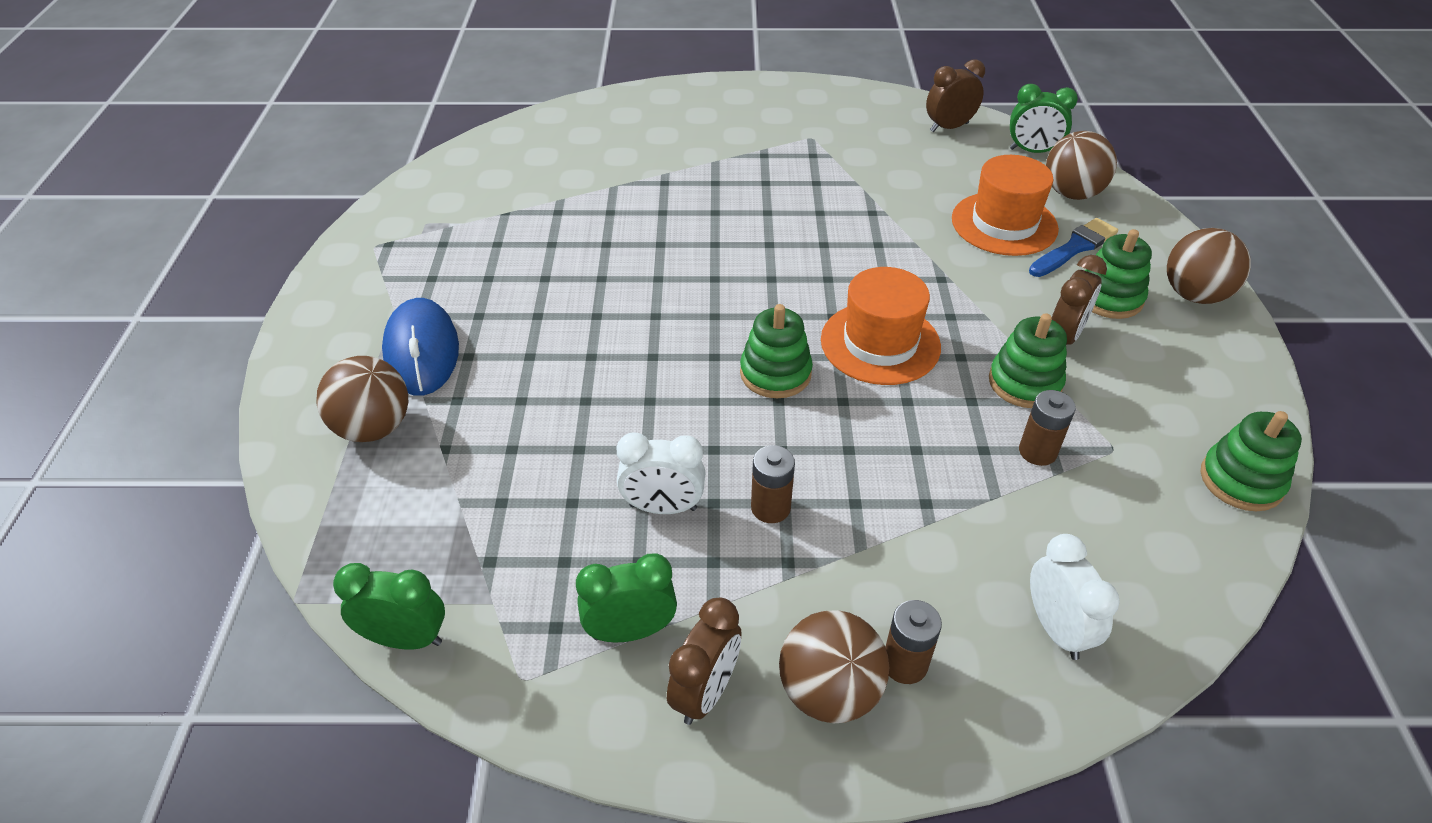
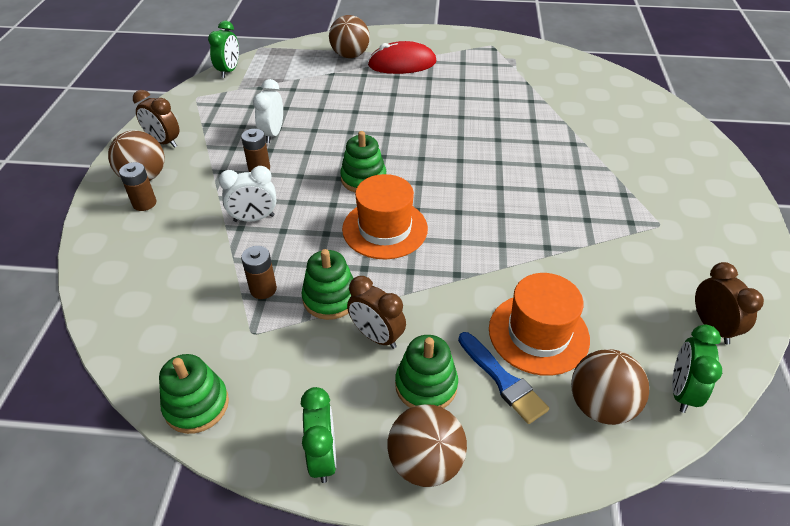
camera: 95 degrees right, 0 degrees up
blue mouse [382,298,459,396] -> red mouse [368,41,436,74]
green clock [576,554,677,642] -> green clock moved to [301,387,336,483]
white clock [1030,534,1120,660] -> white clock moved to [219,166,276,222]

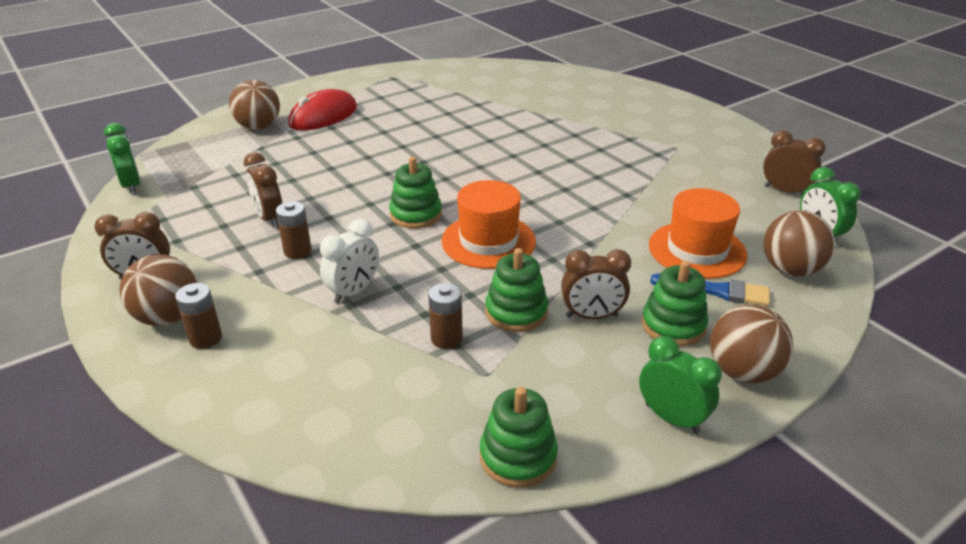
camera: 40 degrees left, 10 degrees down
white clock [253,79,283,143] -> brown clock [244,152,282,228]

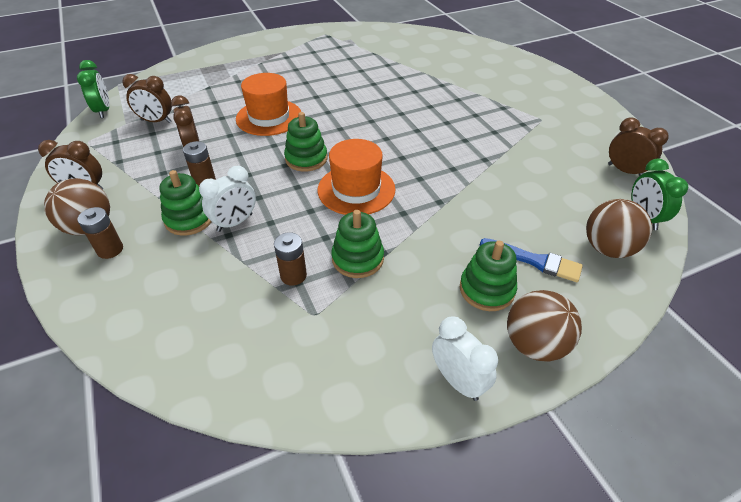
camera: 10 degrees right, 10 degrees up
brown ball [229,80,280,130] -> none
red mouse [288,89,357,130] -> none
green stacking toy [480,387,558,488] -> green stacking toy moved to [159,170,212,236]
brown clock [561,249,631,319] -> brown clock moved to [122,74,172,123]
green clock [639,336,722,434] -> white clock [432,317,498,401]
orange hat [649,188,747,279] -> orange hat moved to [236,73,301,136]

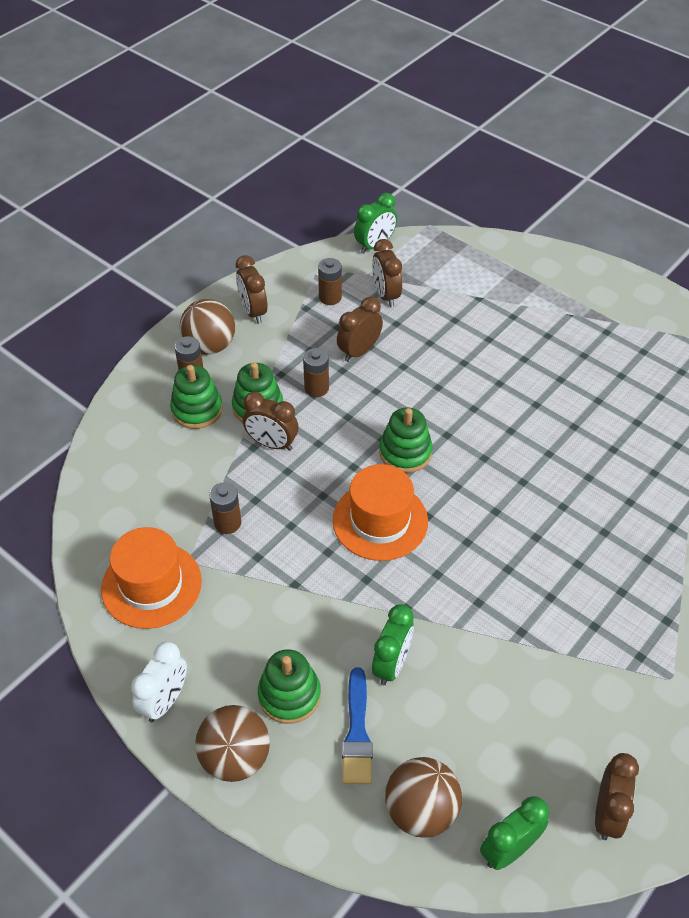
camera: 65 degrees right, 5 degrees up
white clock [199,166,256,232] -> brown clock [243,392,299,451]
orange hat [236,73,301,136] -> orange hat moved to [101,527,202,629]
green stacking toy [331,210,384,278] -> green stacking toy moved to [170,365,223,429]
none -> brown battery [318,258,342,305]
none -> green clock [372,604,414,685]

